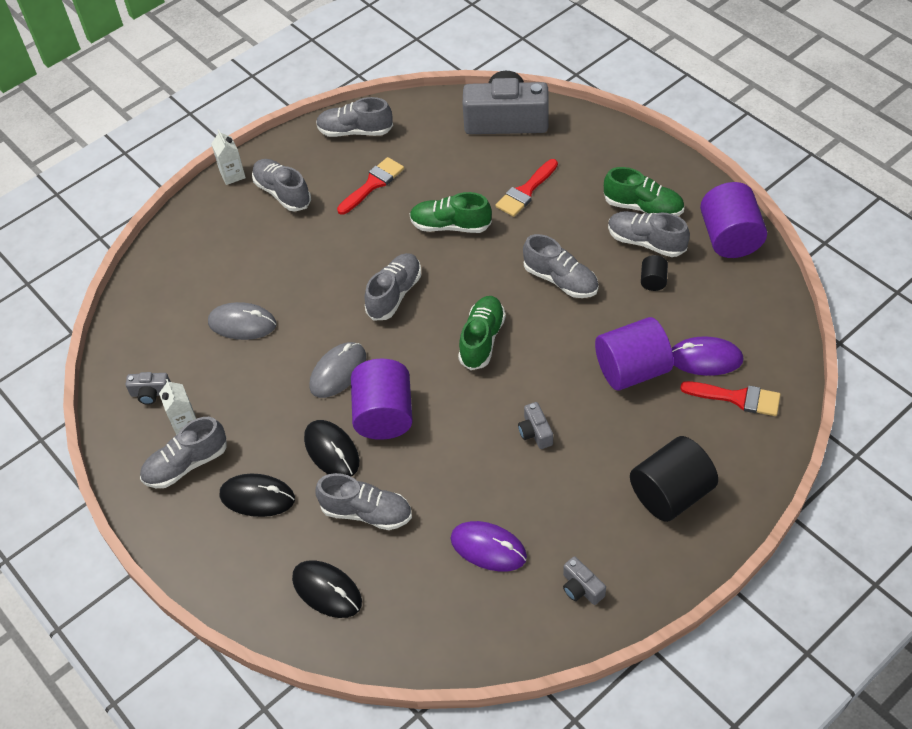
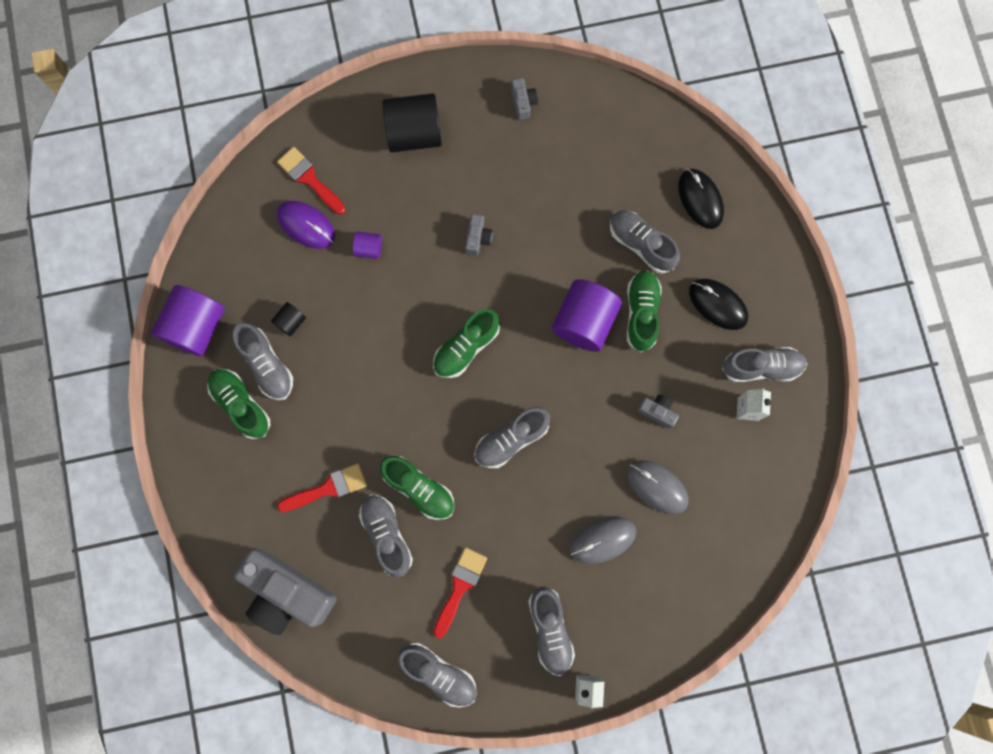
camera: 155 degrees left, 25 degrees up
grey camera [126,372,171,405] -> grey camera moved to [637,395,679,429]
black mouse [304,420,359,476] -> green shoe [627,270,662,352]
grey mouse [309,342,366,398] -> grey mouse moved to [570,517,637,564]
red brush [337,157,404,215] -> red brush turned 135 degrees clockwise [434,547,487,639]
purple mouse [451,521,527,571] -> none
grey shoe [523,234,598,298] -> grey shoe moved to [359,495,413,577]
purple cylinder [595,317,674,391] -> purple cylinder [353,232,382,259], size x0.47

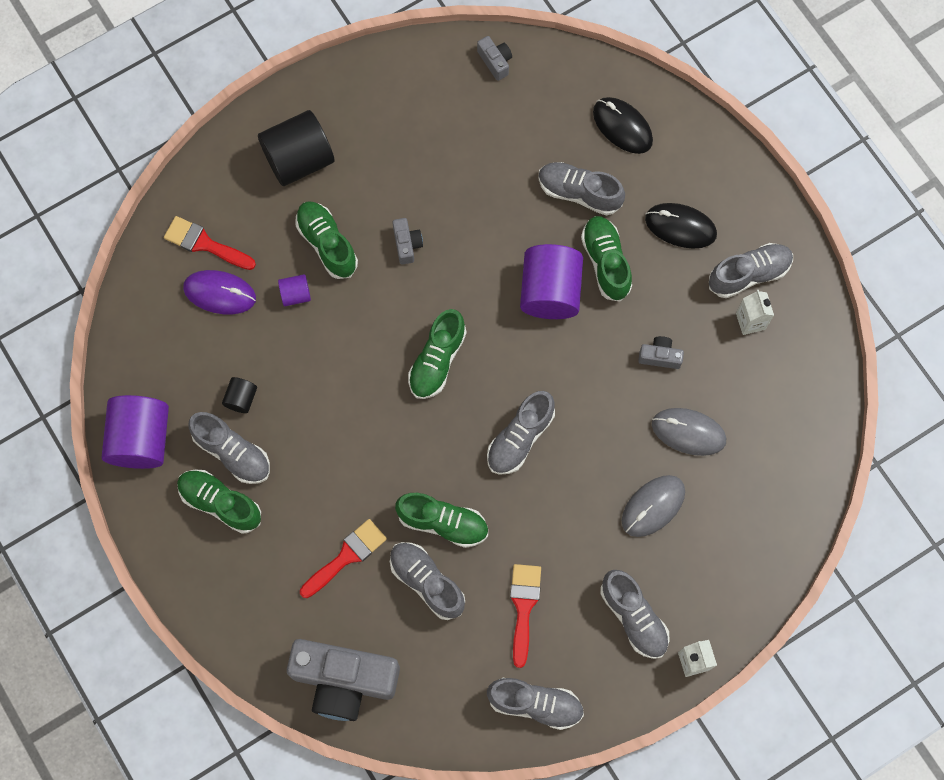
camera: 20 degrees left, 5 degrees down
grey camera [511,78,538,120] -> grey camera moved to [477,36,512,81]
none -> green shoe [295,201,358,279]

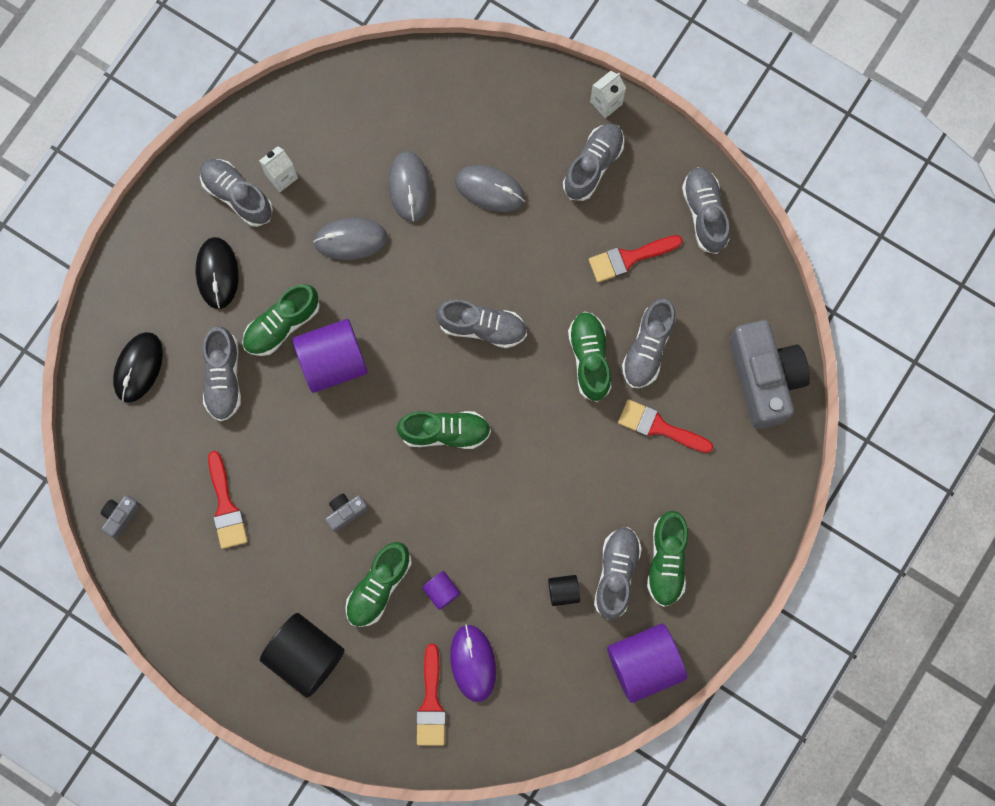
camera: 115 degrees left, 5 degrees up
grey camera [638,336,684,369] -> grey mouse [314,218,388,260]
none -> red brush [208,451,248,549]

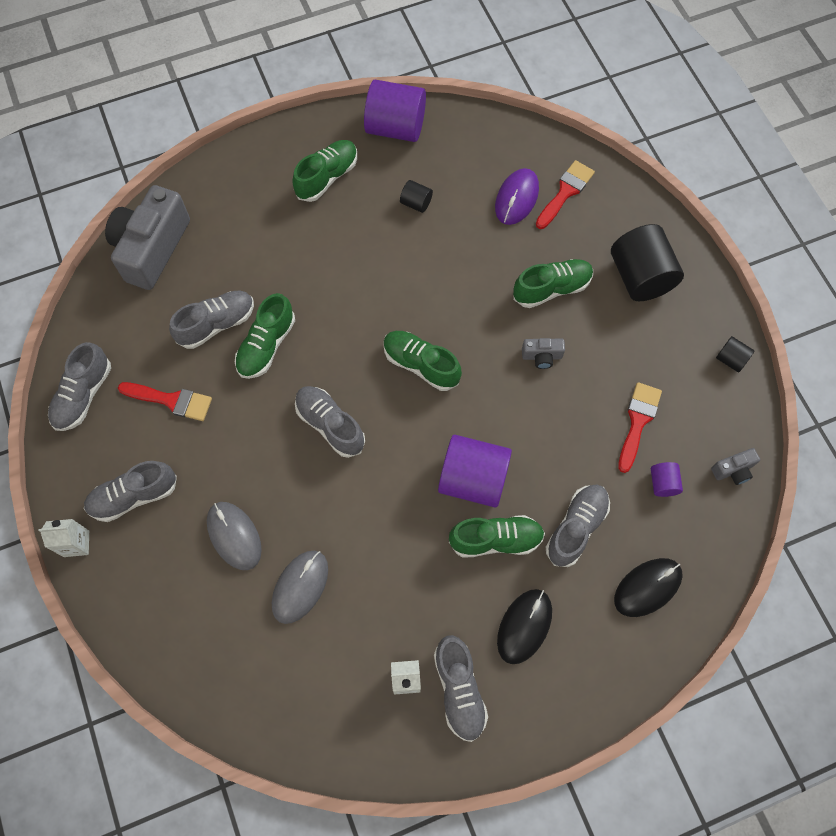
camera: 145 degrees left, 10 degrees down
grey mouse [314,218,388,260] -> none
purple cylinder [422,571,461,610] -> purple cylinder moved to [651,462,683,497]
grey shoe [594,527,642,620] -> none
red brush [618,399,713,453] -> none
none -> black cylinder [716,336,754,372]

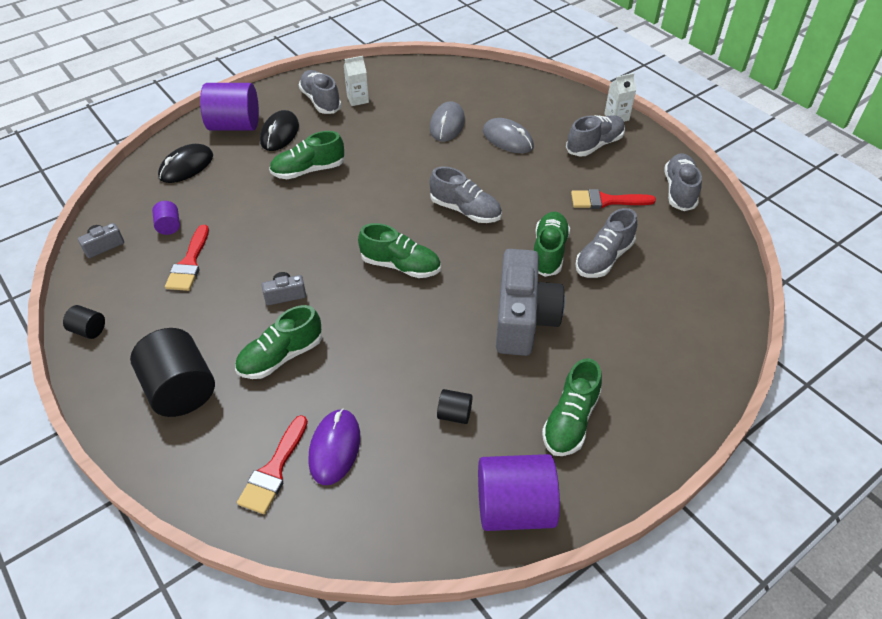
camera: 165 degrees right, 20 degrees down
grey camera [105,185,190,290] -> grey camera moved to [496,249,565,356]
purple cylinder [438,435,512,508] -> purple cylinder moved to [200,83,259,131]
grey shoe [546,484,610,567] -> none

